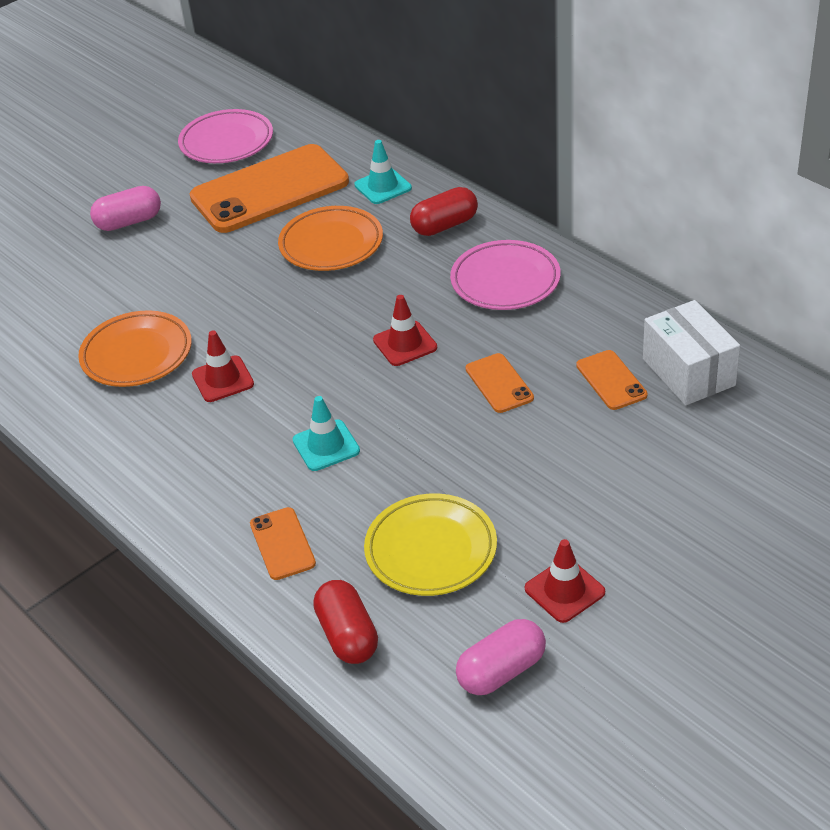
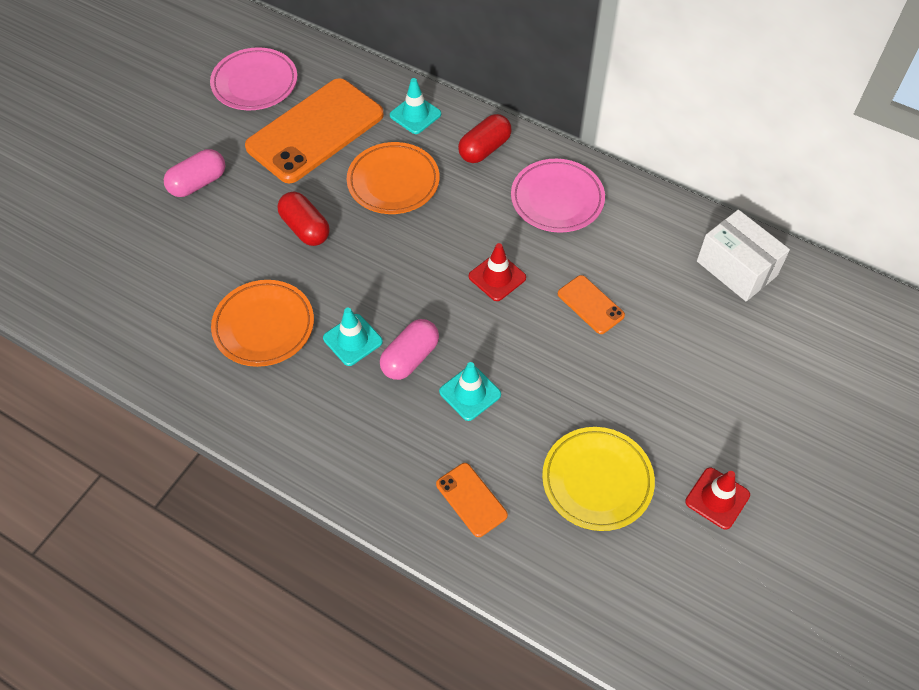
camera: 20 degrees left, 15 degrees up
red traffic cone [192,330,254,402] -> turquoise traffic cone [323,308,383,366]
red capsule [313,580,378,664] -> red capsule moved to [277,191,330,246]
pink capsule [456,619,546,695] -> pink capsule moved to [380,319,439,380]
orange phone [576,350,648,410] -> none

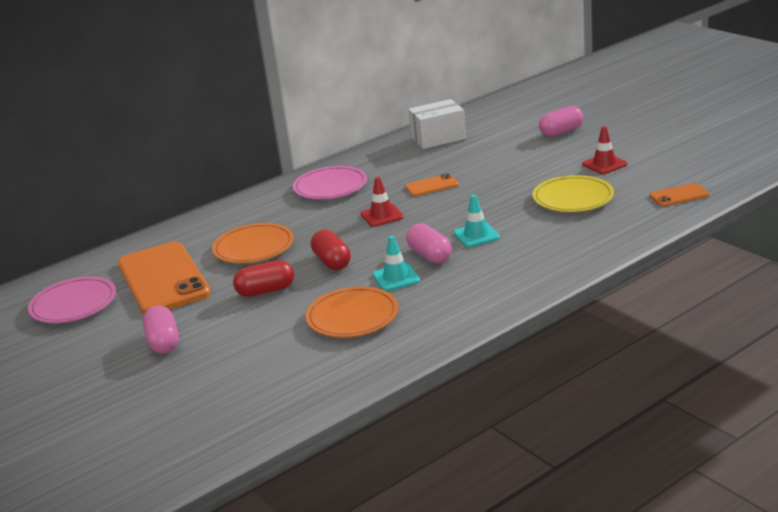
camera: 65 degrees left, 30 degrees down
turquoise traffic cone [390,78,441,134] -> none
orange phone [436,463,508,537] -> orange phone moved to [649,183,709,206]
red capsule [458,114,512,163] -> red capsule moved to [311,230,351,270]
none -> pink capsule [539,106,584,137]

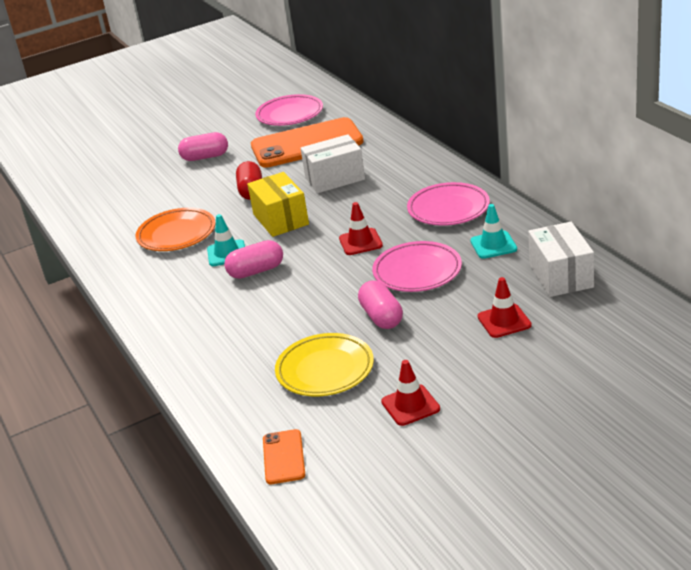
camera: 100 degrees right, 5 degrees up
orange plate [212,223,294,263] -> white box [300,134,365,193]
red capsule [311,230,351,270] -> yellow box [247,172,309,237]
orange phone [405,174,459,196] -> pink plate [372,241,462,292]
turquoise traffic cone [454,195,500,247] -> turquoise traffic cone moved to [470,204,517,259]
pink capsule [539,106,584,137] -> pink capsule moved to [358,280,403,329]
none -> red traffic cone [477,277,532,338]

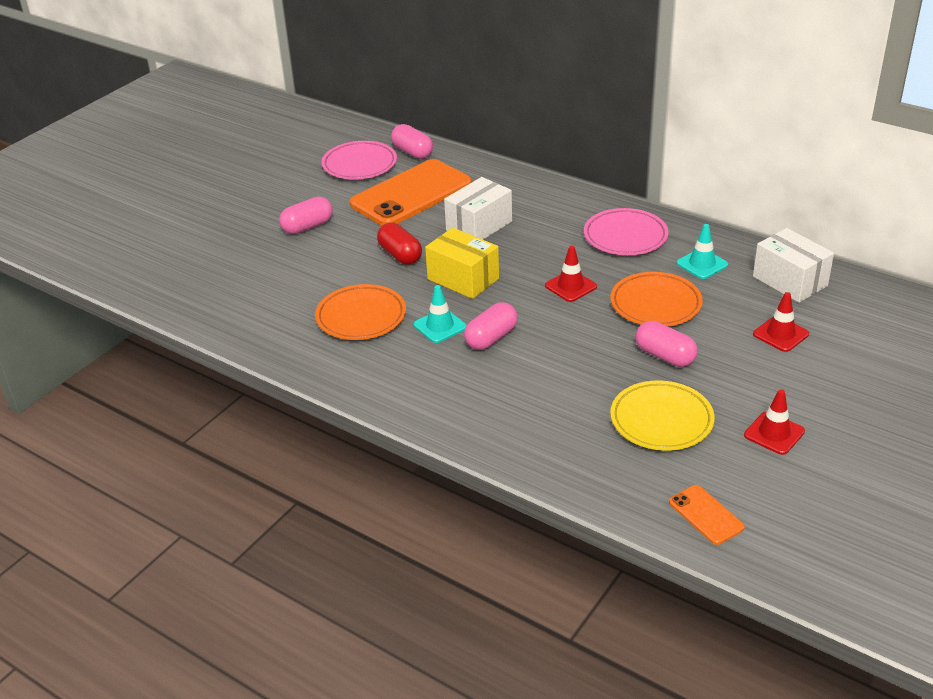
camera: 30 degrees left, 5 degrees up
pink plate [372,241,462,292] -> orange plate [610,272,703,326]
none -> pink capsule [391,124,433,159]

